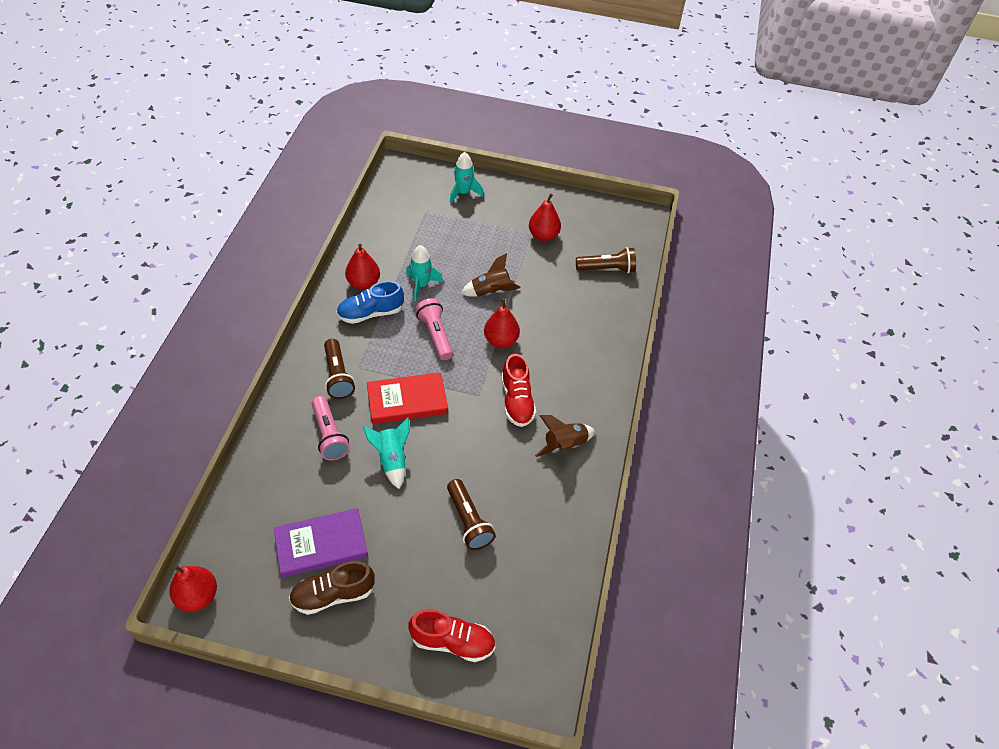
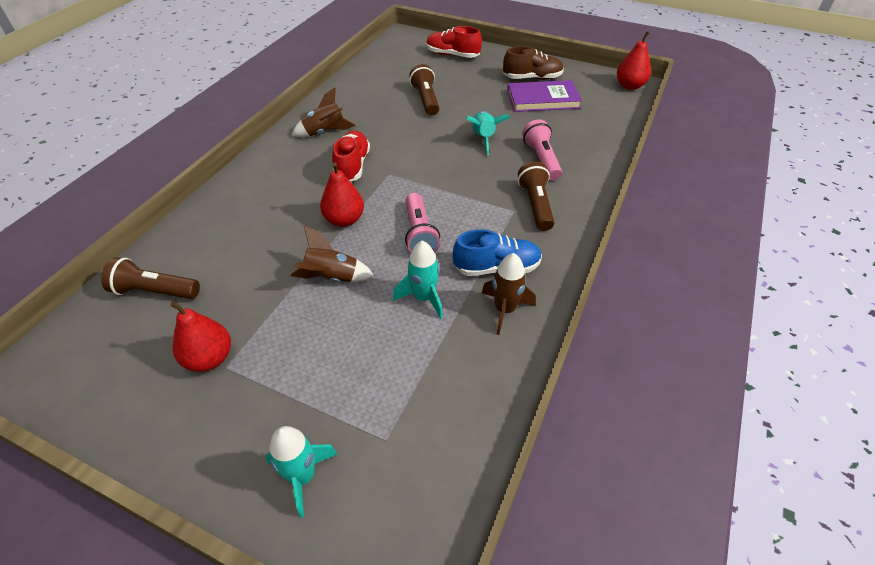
camera: 165 degrees left, 5 degrees down
red pear [345,243,380,290] -> brown rocket [482,253,536,335]
red book [367,372,448,424] -> none

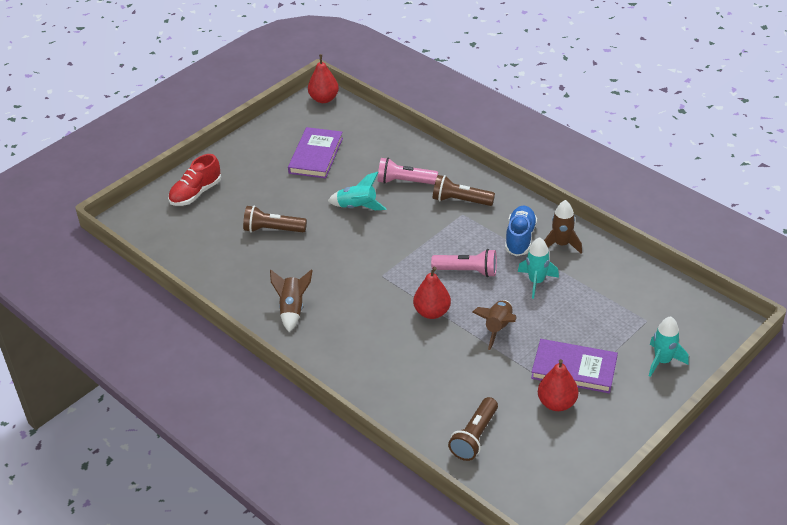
camera: 70 degrees left, 5 degrees down
red shoe [332,131,370,182] -> none
brown shoe [503,46,564,80] -> none
none -> purple book [531,339,618,393]

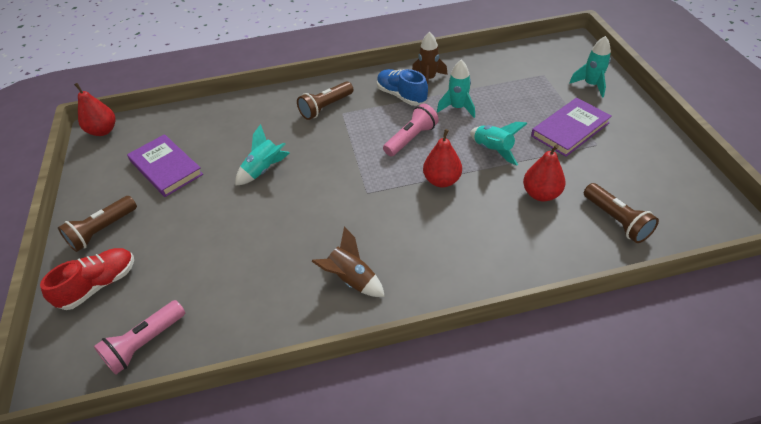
camera: 55 degrees left, 5 degrees up
red shoe [168,154,221,206] -> red shoe turned 120 degrees counterclockwise [40,248,134,310]
brown flashlight [243,206,307,233] -> brown flashlight moved to [58,196,137,252]
pink flashlight [378,158,438,185] -> pink flashlight moved to [94,300,185,375]
brown rocket [472,300,517,350] -> turquoise rocket [470,122,528,166]
red pear [538,359,578,411] -> red pear moved to [523,144,565,201]

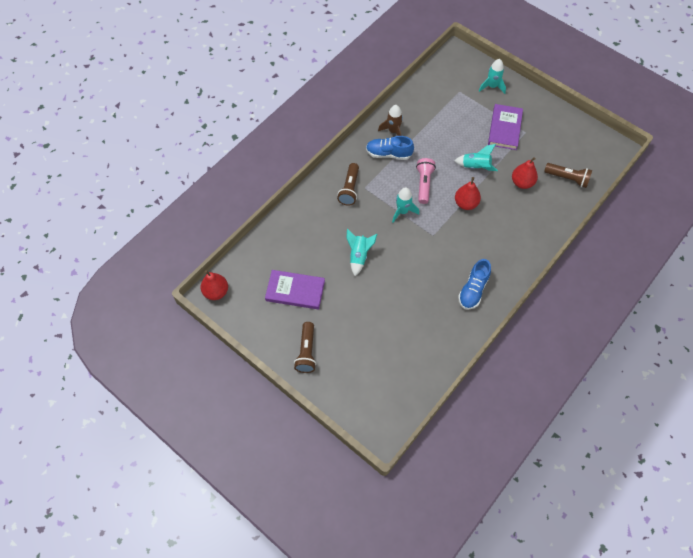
camera: 40 degrees left, 15 degrees up
red shoe [40,248,134,310] -> none
pink flashlight [94,300,185,375] -> none
brown rocket [311,226,385,297] -> blue shoe [458,259,491,310]
turquoise rocket [437,60,475,118] -> turquoise rocket moved to [392,187,419,223]

